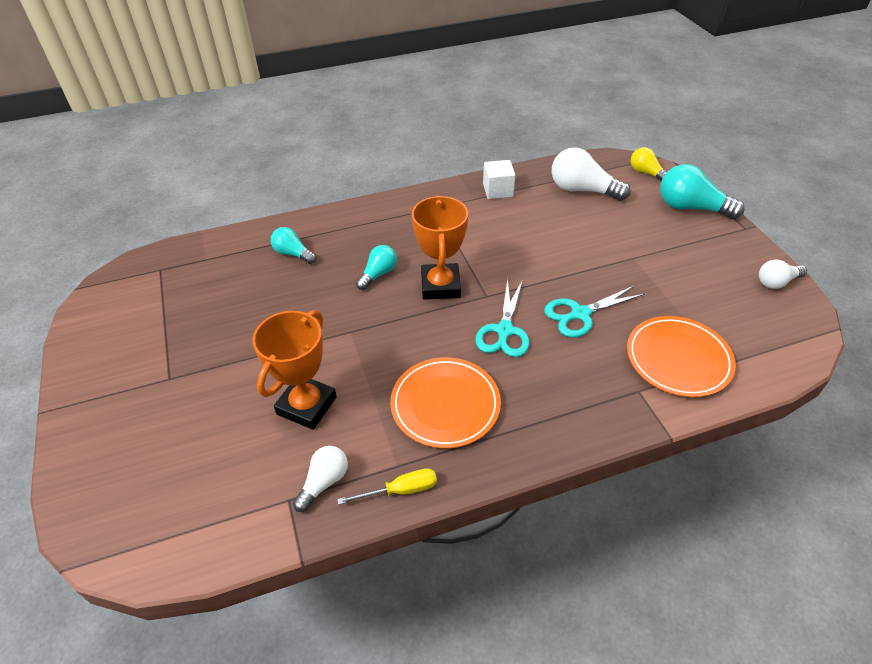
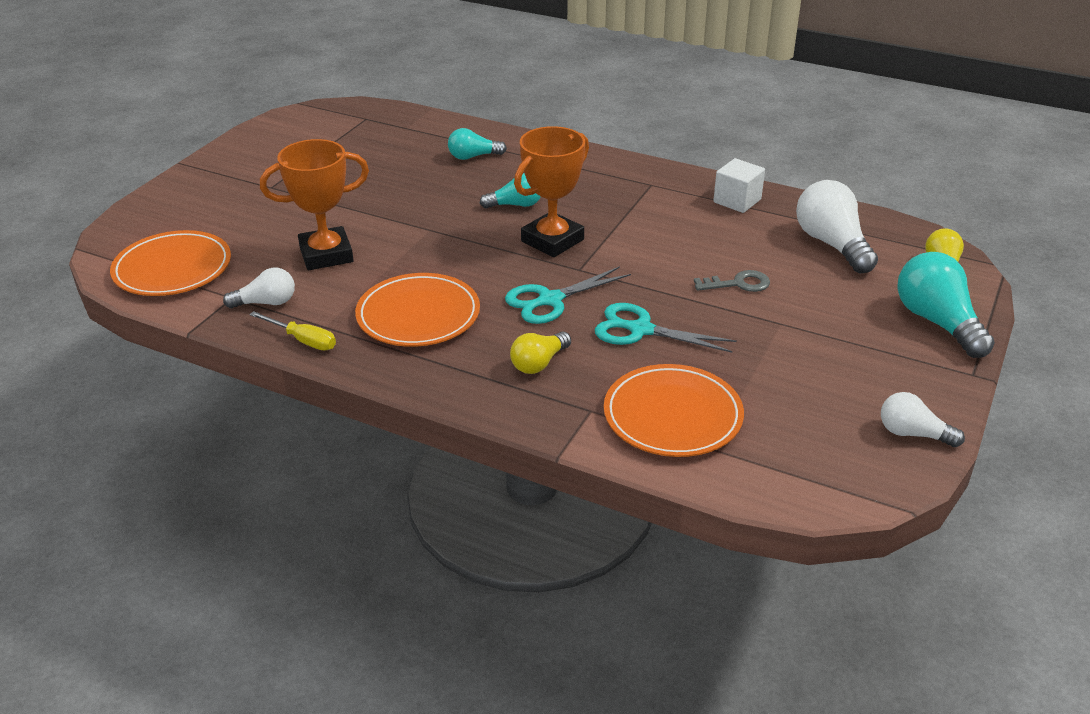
camera: 45 degrees right, 10 degrees down
turquoise light bulb [271,227,316,264] -> turquoise light bulb turned 90 degrees counterclockwise [448,128,507,160]
none -> orange plate [110,230,231,296]
none -> yellow light bulb [510,331,571,374]
none -> grey key [694,270,770,292]

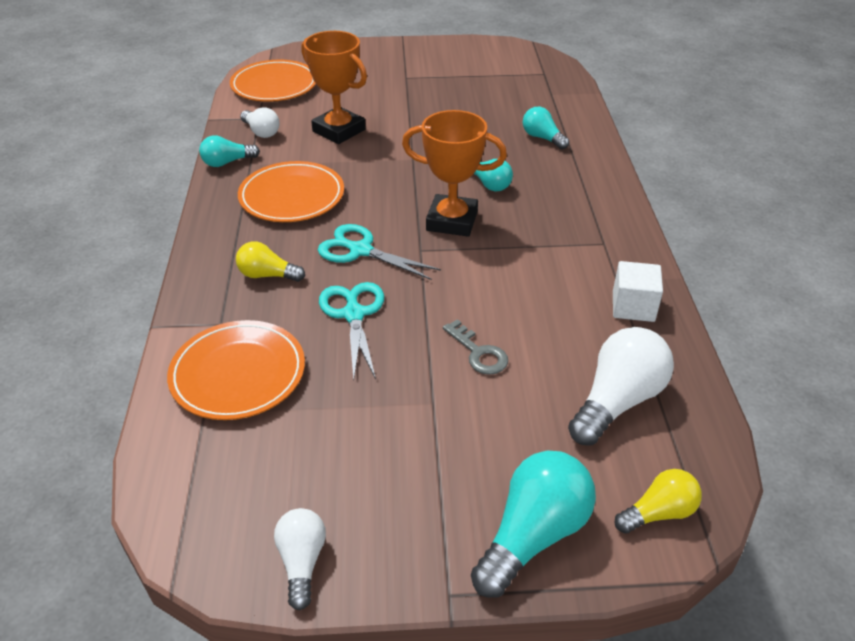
camera: 60 degrees right, 5 degrees up
yellow screwdriver [250,311,336,351] -> turquoise light bulb [199,135,260,167]

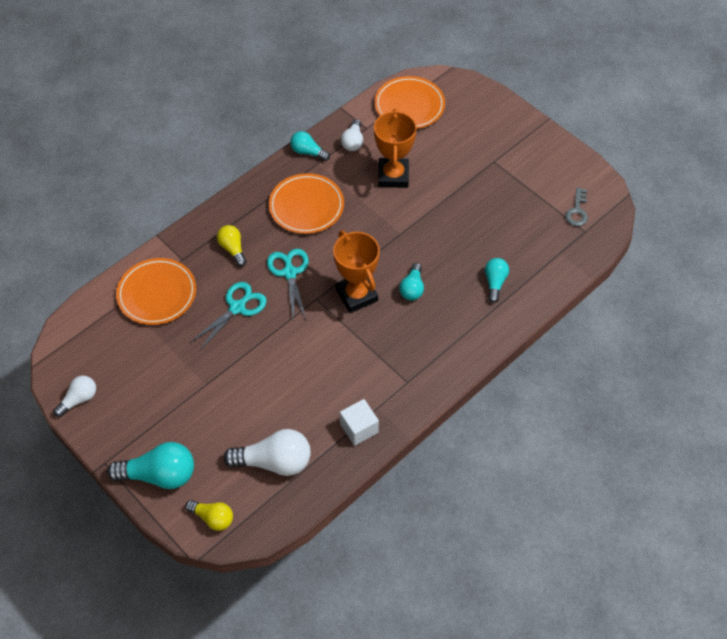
camera: 50 degrees right, 15 degrees up
grey key [443,319,508,375] -> grey key moved to [565,188,588,226]

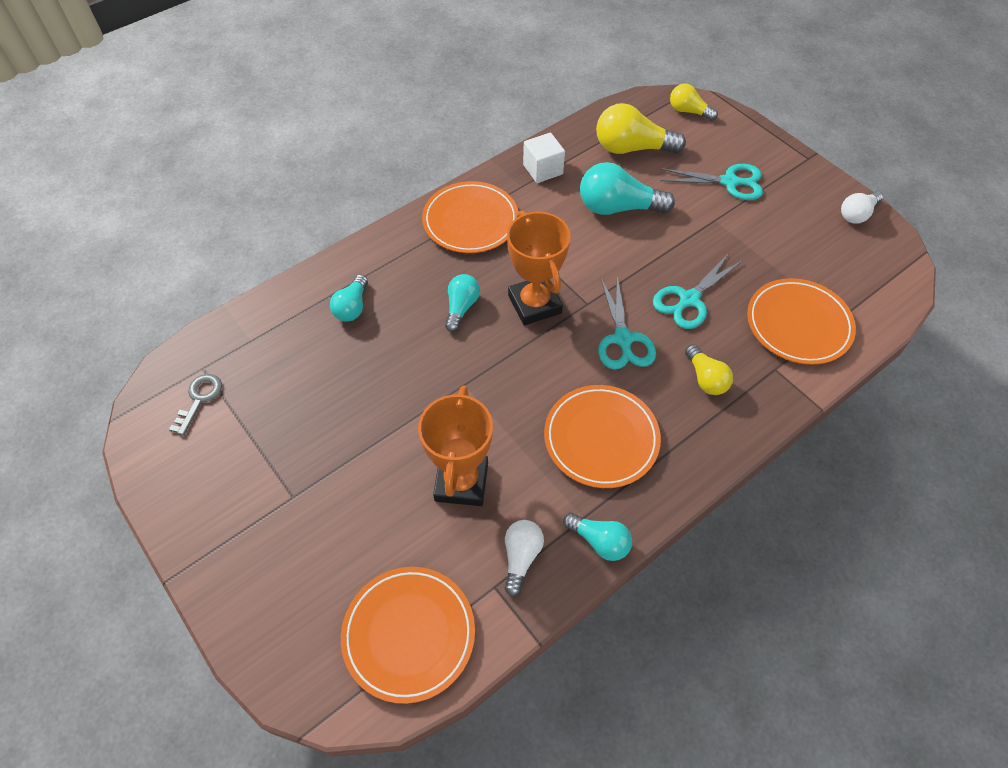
camera: 175 degrees left, 0 degrees up
turquoise light bulb [107,442,194,489] -> turquoise light bulb moved to [580,162,675,215]
white light bulb [223,429,311,476] -> yellow light bulb [596,103,686,154]
none -> orange plate [422,181,519,253]
none -> turquoise scissors [660,164,763,200]

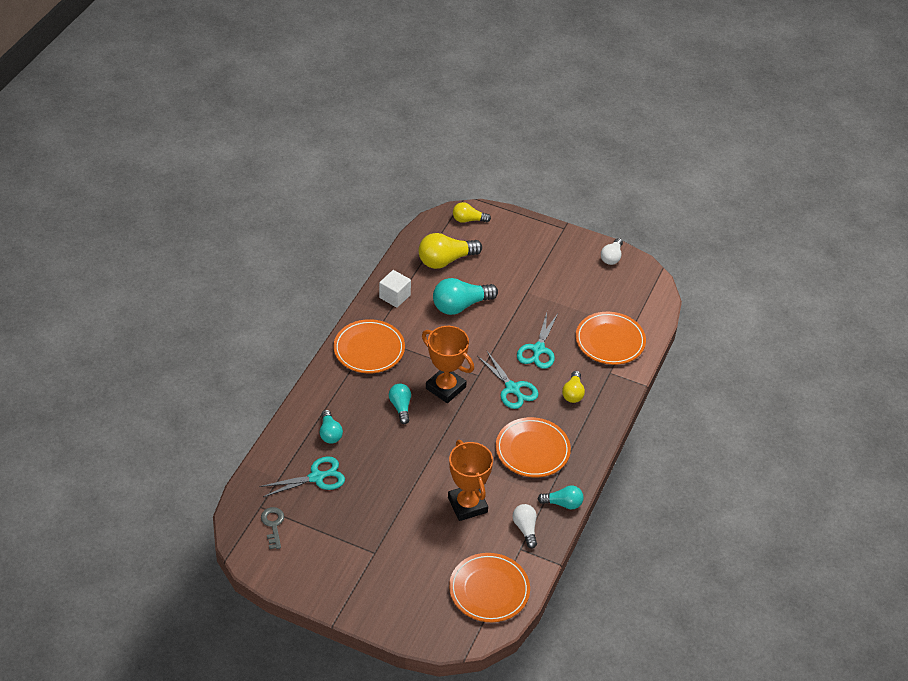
camera: 30 degrees left, 10 degrees down
turquoise scissors [660,164,763,200] -> turquoise scissors moved to [259,457,345,497]
yellow light bulb [685,344,733,395] -> yellow light bulb turned 60 degrees clockwise [562,371,585,403]

